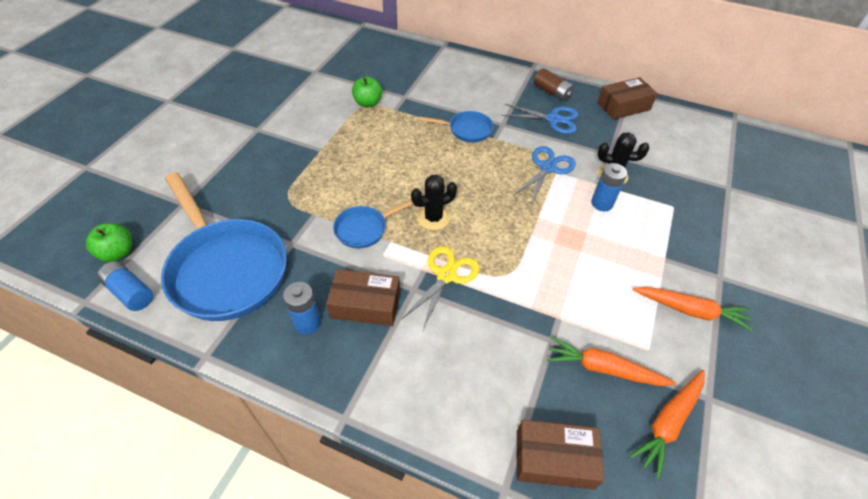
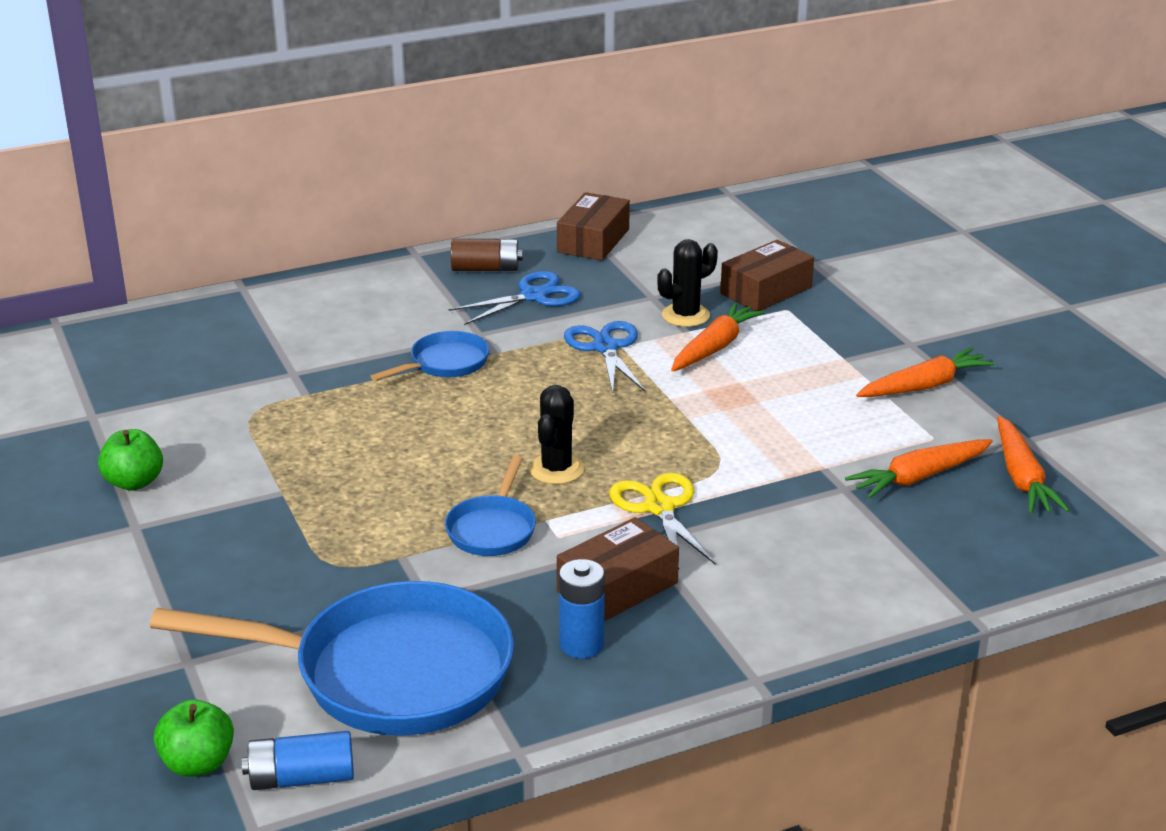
camera: 45 degrees left, 20 degrees down
green apple [352,77,382,107] -> green apple moved to [98,429,163,491]
brown box [516,420,605,490] -> brown box moved to [720,240,814,311]
blue battery [591,163,627,211] -> orange carrot [671,302,765,372]

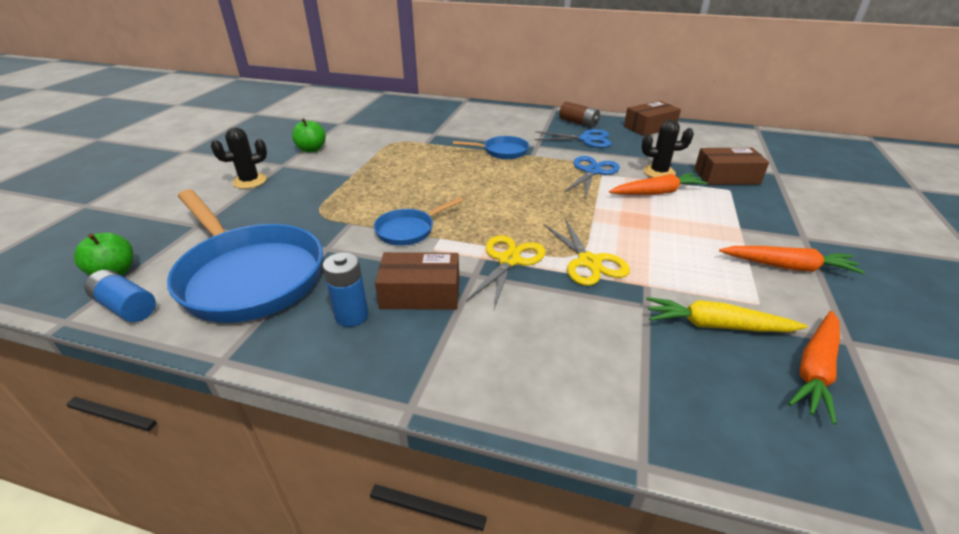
camera: 40 degrees right, 5 degrees up
black cactus [529,385,585,484] -> black cactus moved to [211,127,267,189]
orange carrot [845,439,993,499] -> yellow carrot [646,297,808,332]
none -> yellow scissors [543,219,630,286]

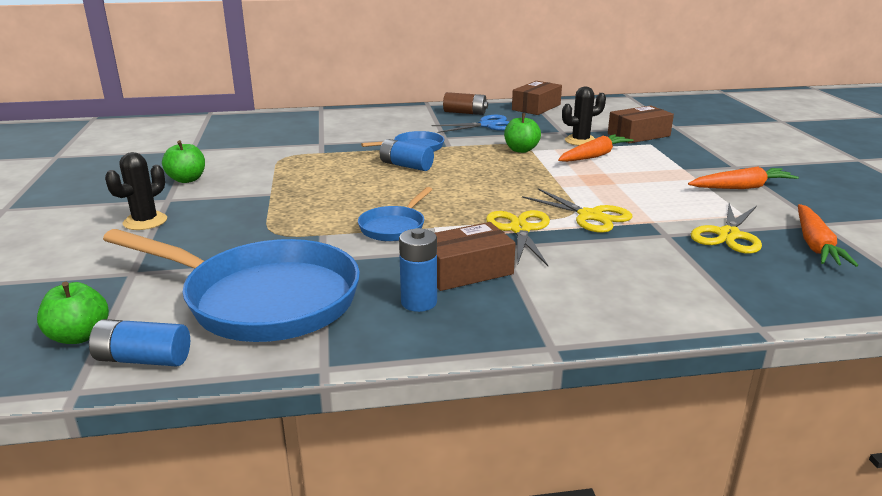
camera: 25 degrees left, 10 degrees down
blue scissors [564,156,620,197] -> green apple [504,113,541,153]
yellow carrot [646,297,808,332] -> yellow scissors [691,203,762,254]
none -> blue battery [380,139,434,171]

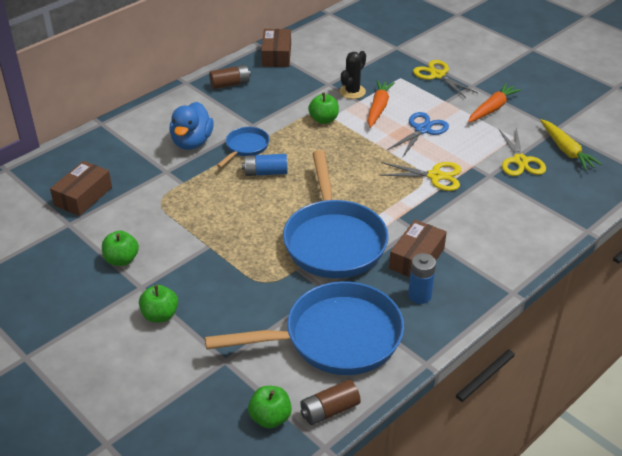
camera: 35 degrees left, 15 degrees up
blue battery [89,319,190,366] -> brown battery [300,380,361,425]
black cactus [105,152,167,230] -> green apple [139,285,178,323]
blue pan [358,187,433,241] -> blue pan [283,150,389,278], size x2.10
blue scissors [431,115,510,133] -> blue scissors moved to [387,112,449,158]
yellow scissors [486,210,550,266] -> yellow scissors moved to [413,60,478,98]
brown box [608,105,674,143] -> brown box moved to [50,161,112,216]
orange carrot [798,204,858,267] -> yellow carrot [540,119,602,170]
none -> blue duck [169,102,214,150]

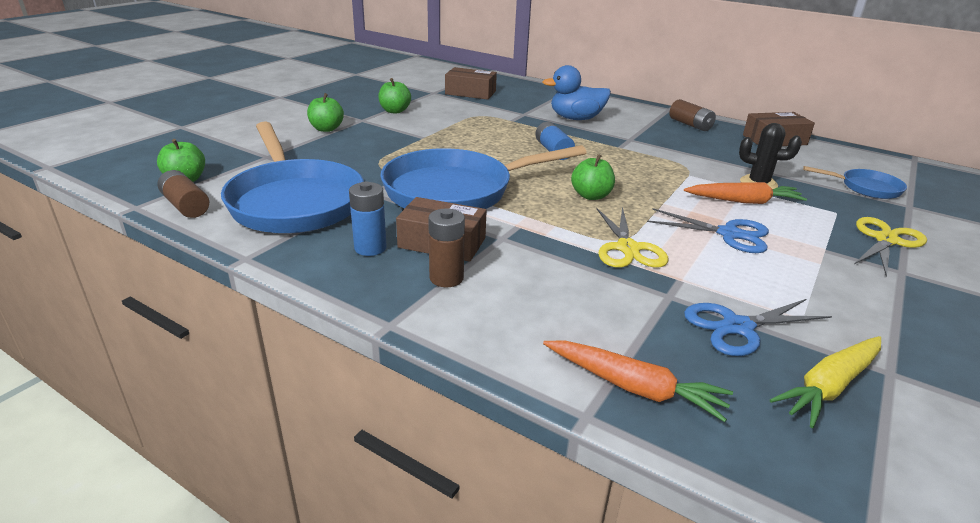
camera: 75 degrees right, 10 degrees down
blue pan [217,127,270,168] -> blue pan moved to [803,166,907,199]
green apple [308,93,339,124] -> green apple moved to [571,154,615,200]
orange carrot [468,83,521,123] -> orange carrot moved to [543,340,733,422]
yellow scissors [499,128,546,176] -> blue scissors [684,299,832,356]
none -> brown battery [428,208,465,287]

